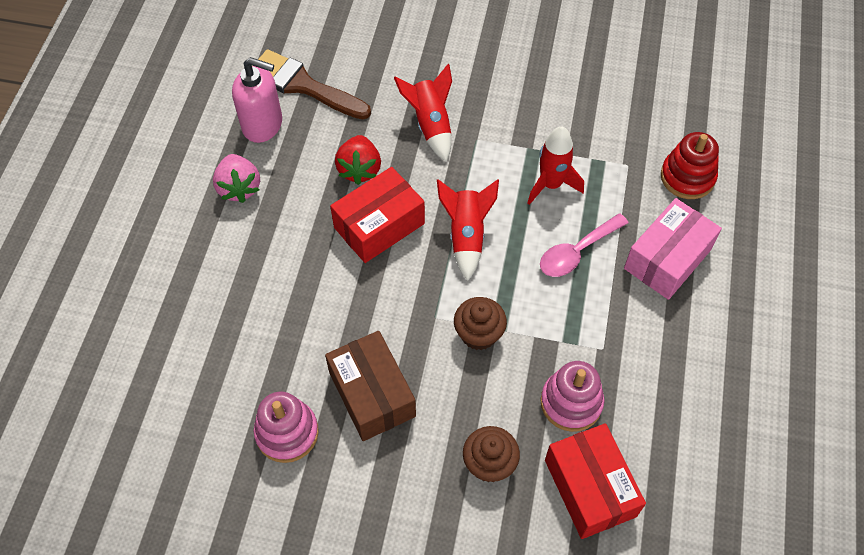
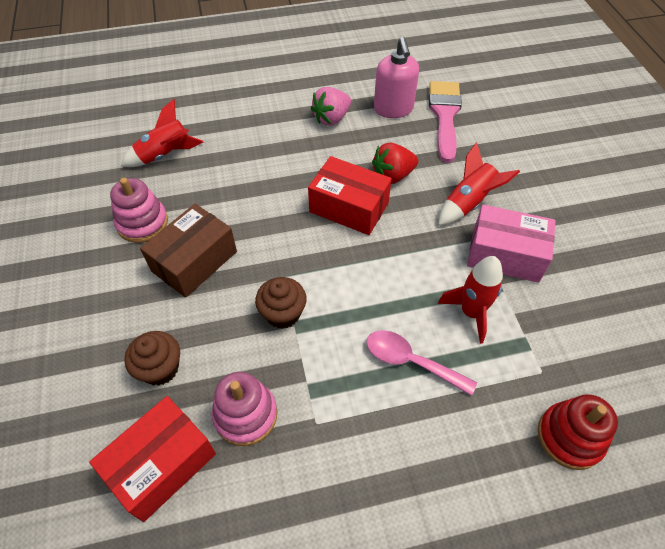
camera: 65 degrees right, 5 degrees down
brown brush [258,49,371,120] -> pink brush [429,81,462,163]
red rocket [437,179,499,281] -> red rocket moved to [121,99,203,167]
pink box [624,198,722,300] -> pink box moved to [467,205,556,283]

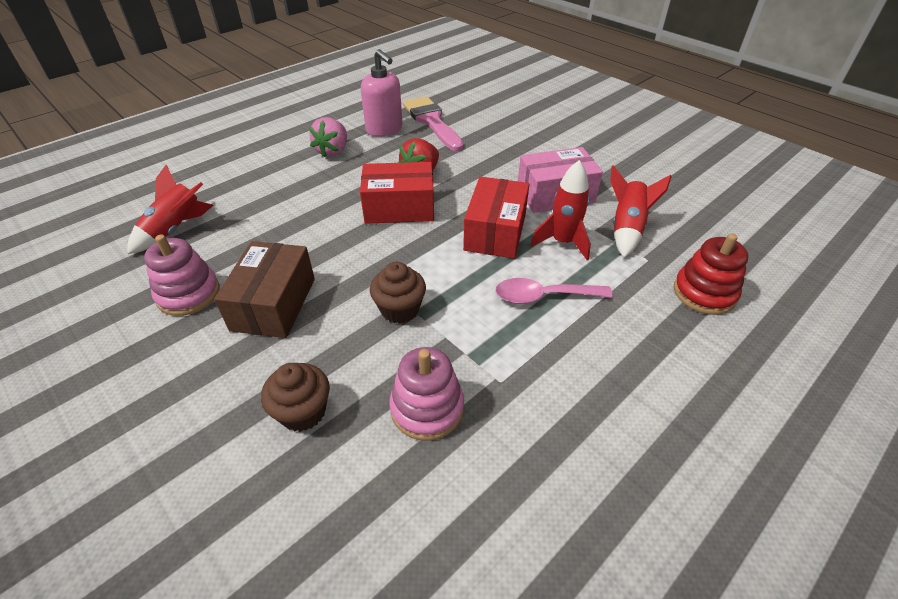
camera: 30 degrees left, 10 degrees down
red box [89,396,216,522] -> red box moved to [463,177,530,259]
red rocket [438,142,520,226] -> red rocket moved to [610,165,672,258]

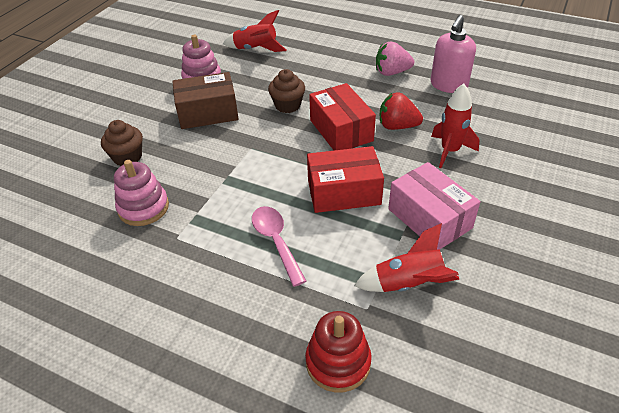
camera: 70 degrees right, 0 degrees up
brown cupcake [370,262,426,324] -> brown cupcake moved to [268,69,305,113]
pink brush [403,96,464,151] -> none
red rocket [530,160,591,260] -> red rocket moved to [431,84,479,168]

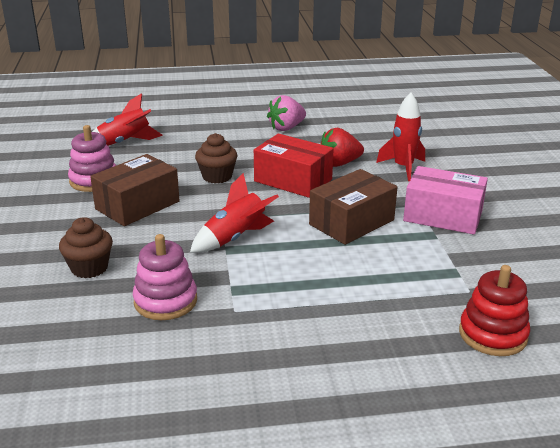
camera: 35 degrees left, 15 degrees down
pink spoon [252,206,306,287] -> none
red box [307,146,384,213] -> brown box [309,169,397,245]
red rocket [354,223,459,292] -> red rocket moved to [190,173,279,253]
pink soap dispenser [431,15,476,93] -> none

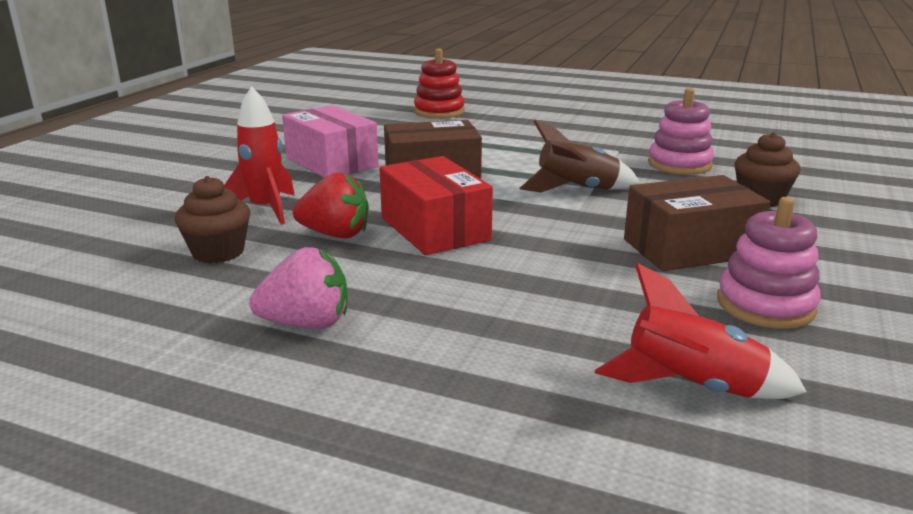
camera: 150 degrees left, 5 degrees down
red rocket [190,173,279,253] -> brown rocket [519,119,640,193]
brown cupcake [195,133,238,184] -> brown cupcake moved to [175,176,250,263]

